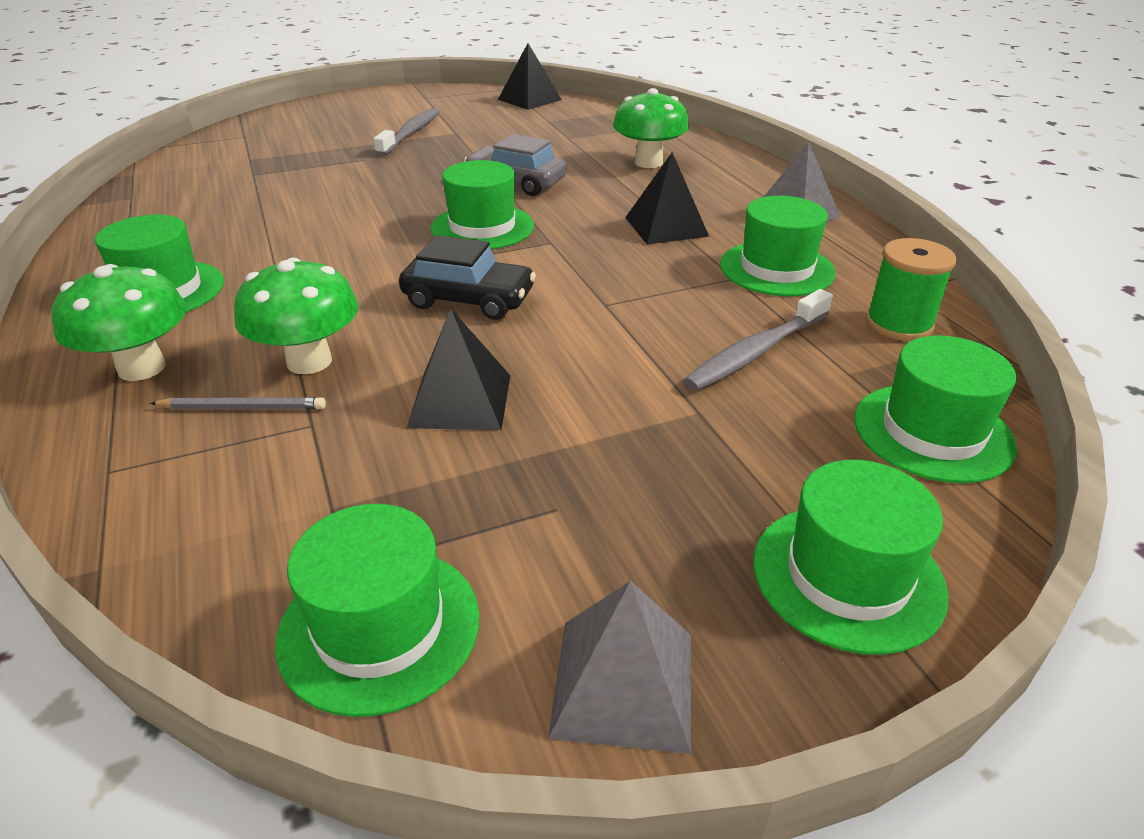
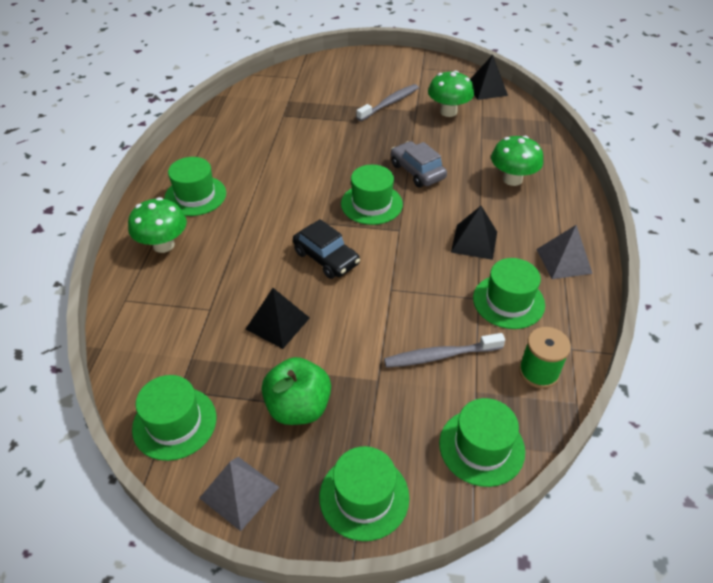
camera: 30 degrees right, 10 degrees up
grey pencil [150,397,326,409] -> none
green mushroom [234,258,359,374] -> green mushroom moved to [428,70,474,117]
none -> green apple [262,357,331,425]

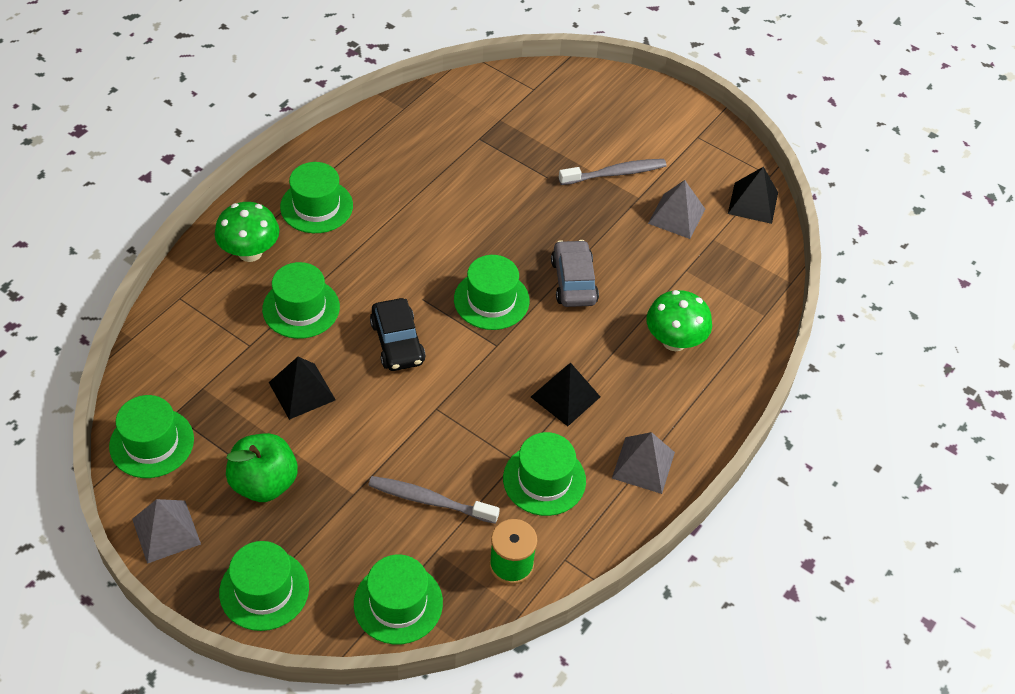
camera: 25 degrees right, 5 degrees up
green mushroom [428,70,474,117] -> grey pyramid [648,180,705,239]
none -> green hat [262,262,340,339]

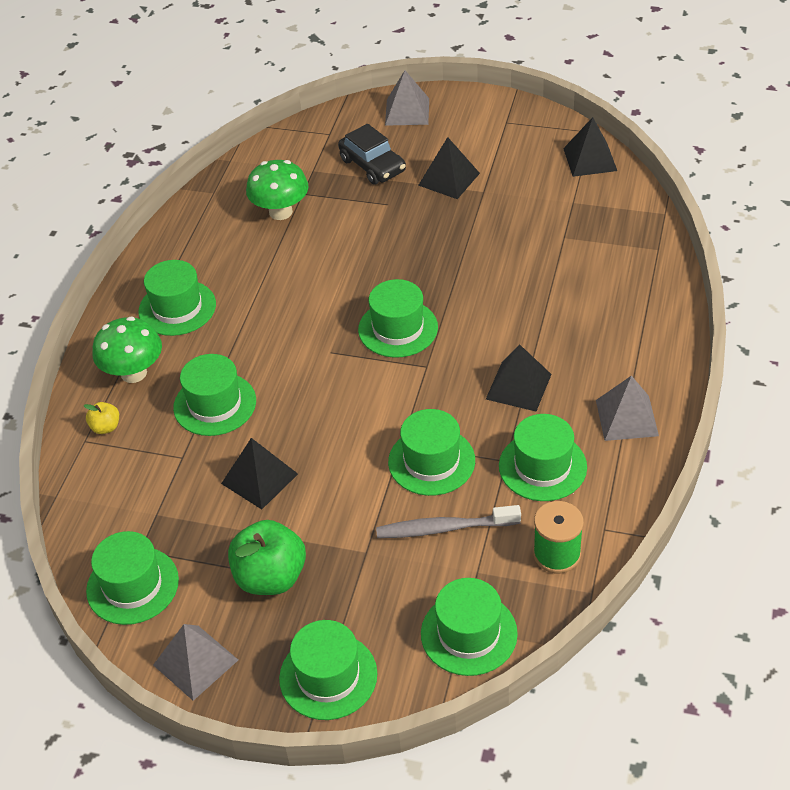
camera: 15 degrees left, 5 degrees down
black car [370,298,426,371] -> black car moved to [338,124,406,185]
grey car [551,240,599,307] -> none
grey toothbrush [559,159,666,185] -> black pyramid [418,137,480,199]
green mushroom [646,290,712,351] -> green mushroom moved to [246,160,308,220]
grey pyramid [648,180,705,239] -> grey pyramid moved to [385,70,429,126]
none -> yellow apple [84,402,119,434]
none -> green hat [388,409,475,496]

